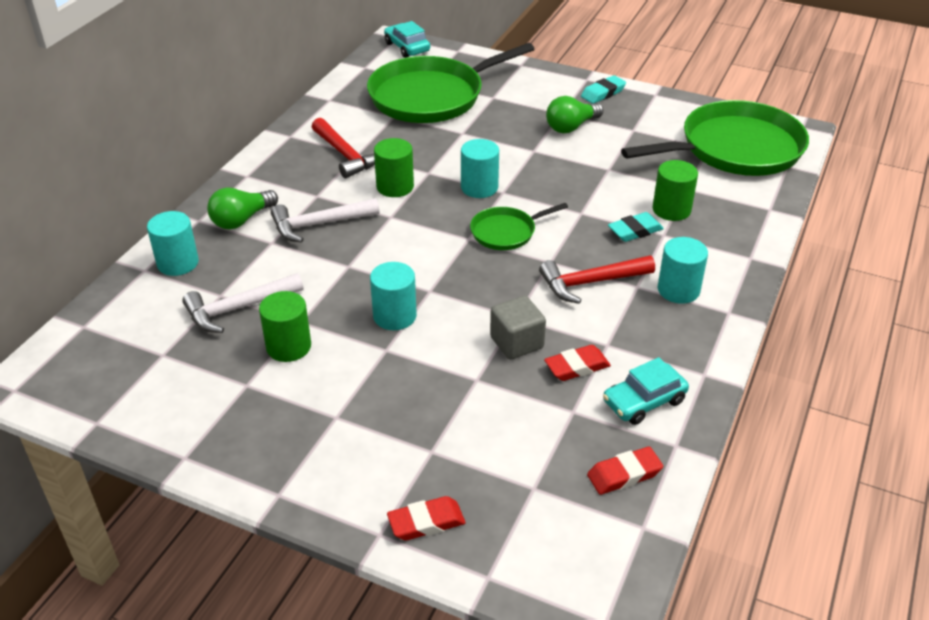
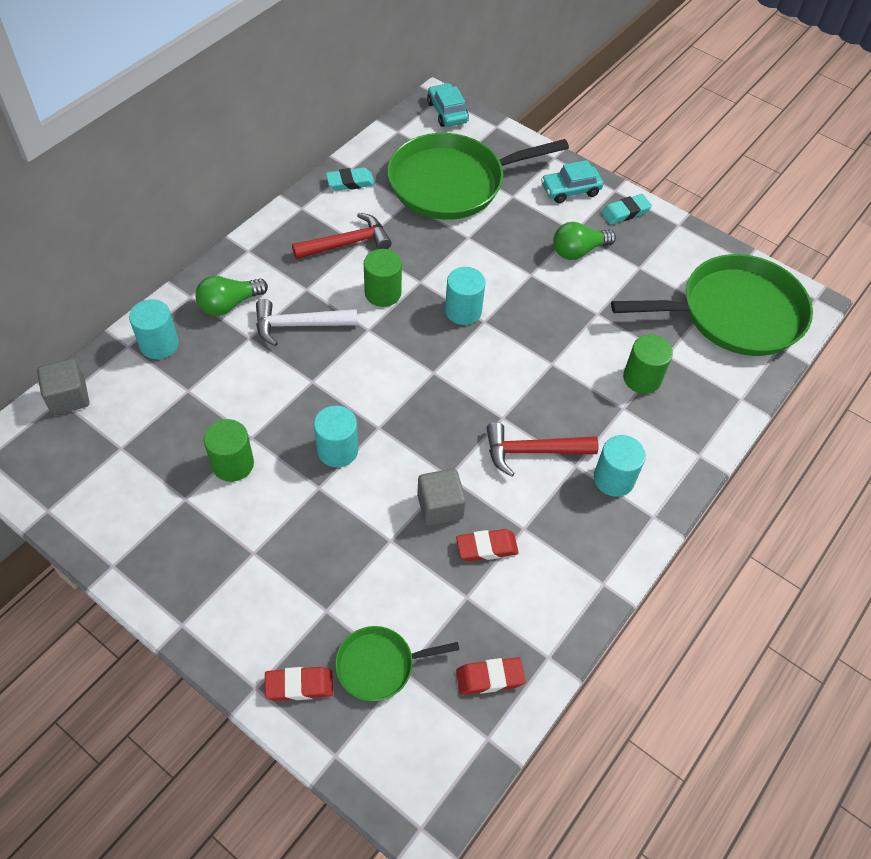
camera: 10 degrees right, 15 degrees up
white hammer [182,273,303,333] -> none
red hammer [312,118,375,178] -> red hammer turned 90 degrees counterclockwise [292,213,392,259]
green pan [470,203,568,250] -> green pan moved to [335,626,459,701]
turquoise car [603,357,689,425] -> turquoise car moved to [541,160,603,203]
turquoise eraser [608,212,664,242] -> turquoise eraser moved to [326,167,375,191]
none -> grey cube [37,358,89,415]

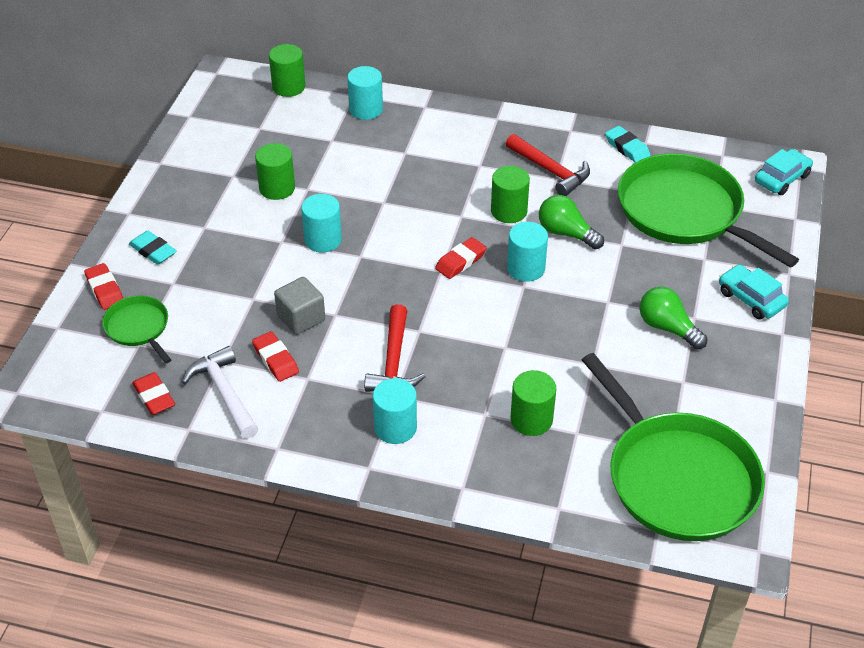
camera: 70 degrees right, 10 degrees down
grey cube [37,358,89,415] -> green cylinder [269,44,305,97]
green light bulb [195,276,268,316] -> green light bulb moved to [539,195,604,249]
white hammer [256,299,358,346] -> white hammer moved to [182,346,258,439]
red hammer [486,422,598,477] -> red hammer turned 150 degrees counterclockwise [364,304,425,392]
turquoise eraser [601,194,652,225] -> turquoise eraser moved to [129,231,177,265]
none -> red eraser [435,237,487,279]

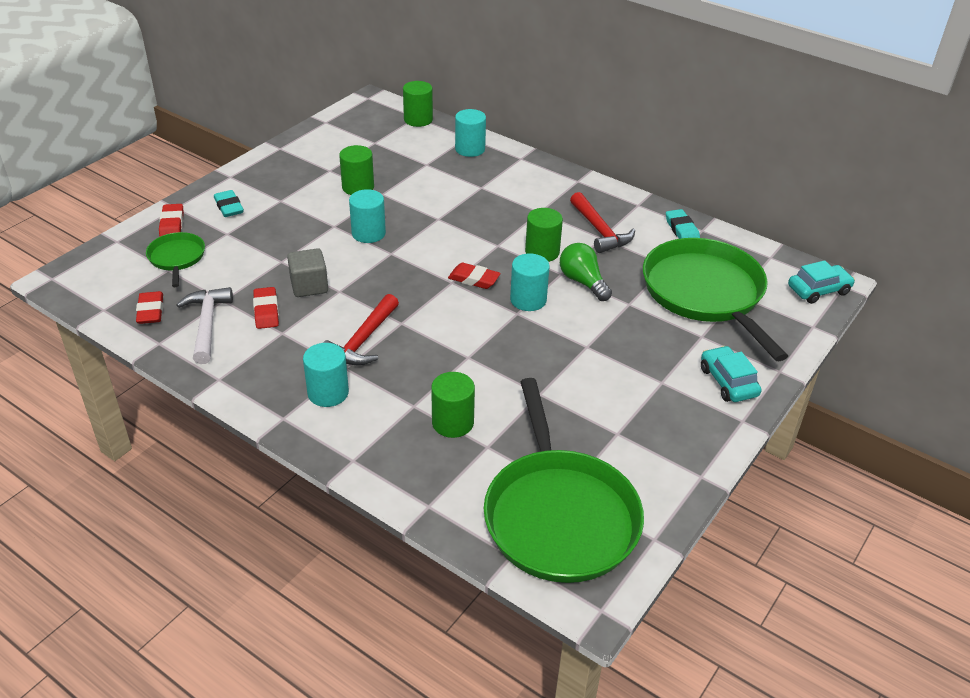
camera: 20 degrees right, 5 degrees down
red eraser [435,237,487,279] -> red eraser turned 45 degrees clockwise [448,263,501,289]
green light bulb [639,287,707,350] -> none

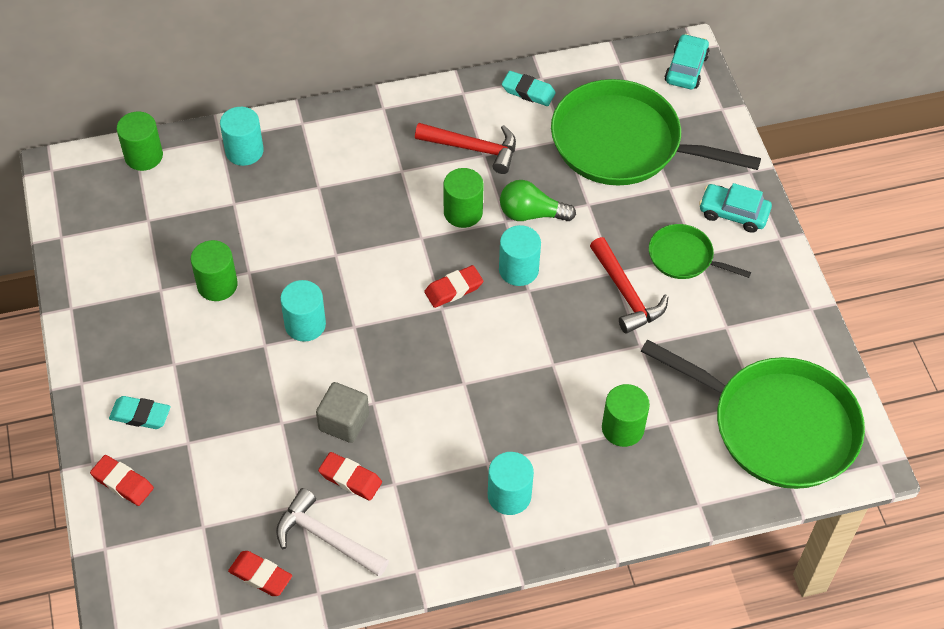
camera: 50 degrees left, 15 degrees up
green pan [146,232,205,287] -> green pan moved to [649,224,751,279]
red hammer [323,294,399,365] -> red hammer moved to [590,237,668,334]

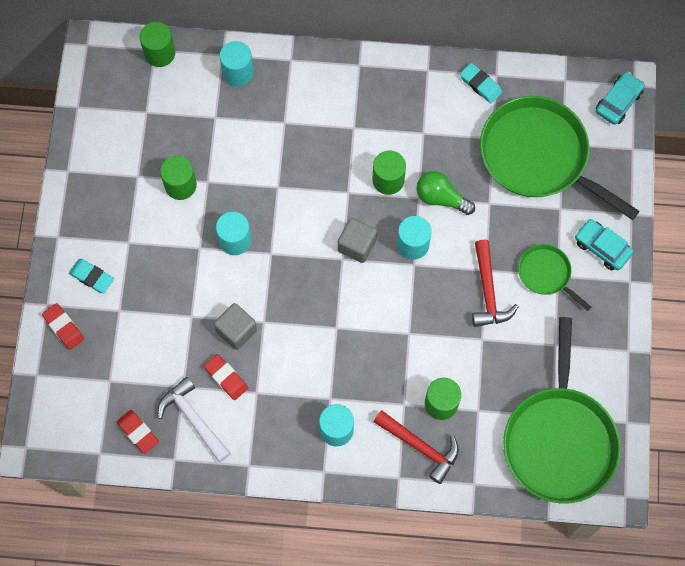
camera: 20 degrees right, 15 degrees up
red hammer [415,123,516,174] -> red hammer moved to [374,410,459,484]
red eraser [424,265,483,308] -> grey cube [338,218,377,263]
green pan [641,339,865,489] -> green pan turned 45 degrees clockwise [503,317,621,504]

